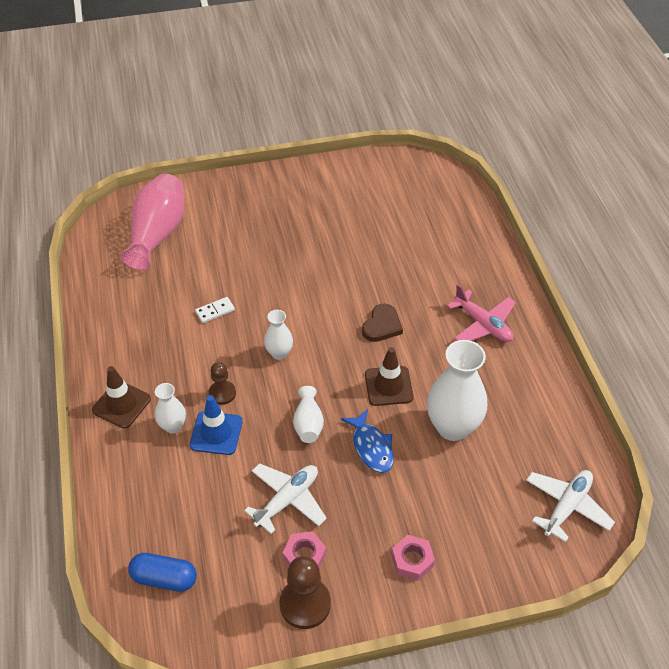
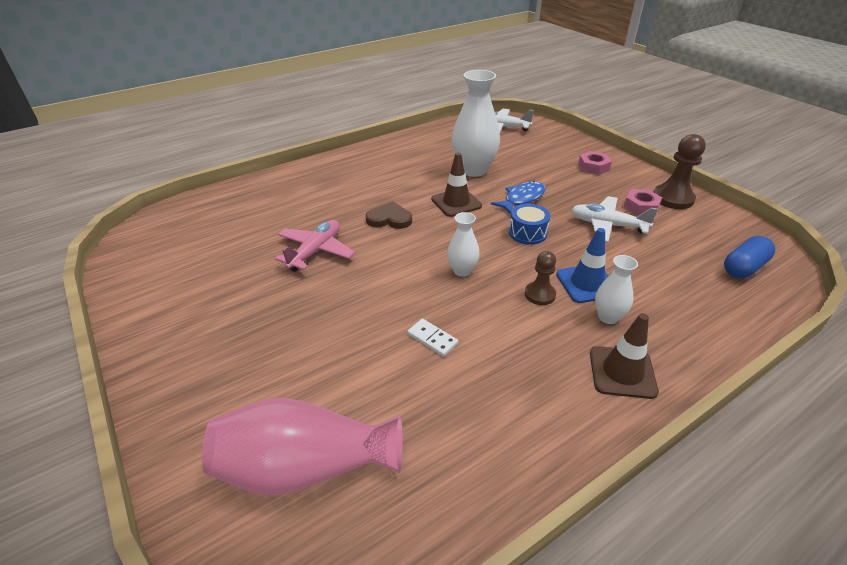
camera: 110 degrees left, 10 degrees down
blue capsule [128,553,197,592] -> blue capsule turned 60 degrees clockwise [724,236,775,279]
white vase [293,386,324,443] -> blue drum [509,204,550,245]
pink plane [447,284,516,342] -> pink plane moved to [275,220,355,272]

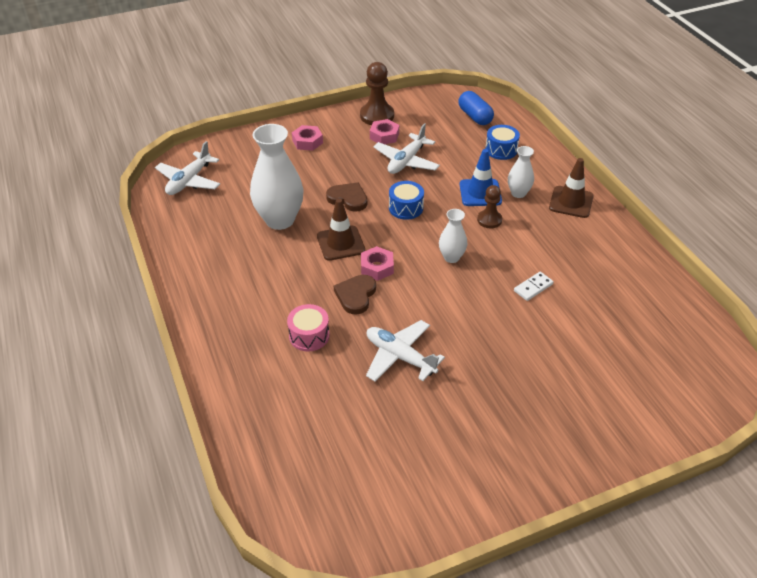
camera: 80 degrees left, 5 degrees up
pink vase [202,398,403,496] -> none
pink plane [275,220,355,272] -> white plane [366,320,445,382]
blue fish [491,181,546,214] -> brown heart [326,182,367,212]
none -> pink drum [287,304,330,351]
none -> pink nut [361,246,394,281]
none -> blue drum [485,125,520,160]

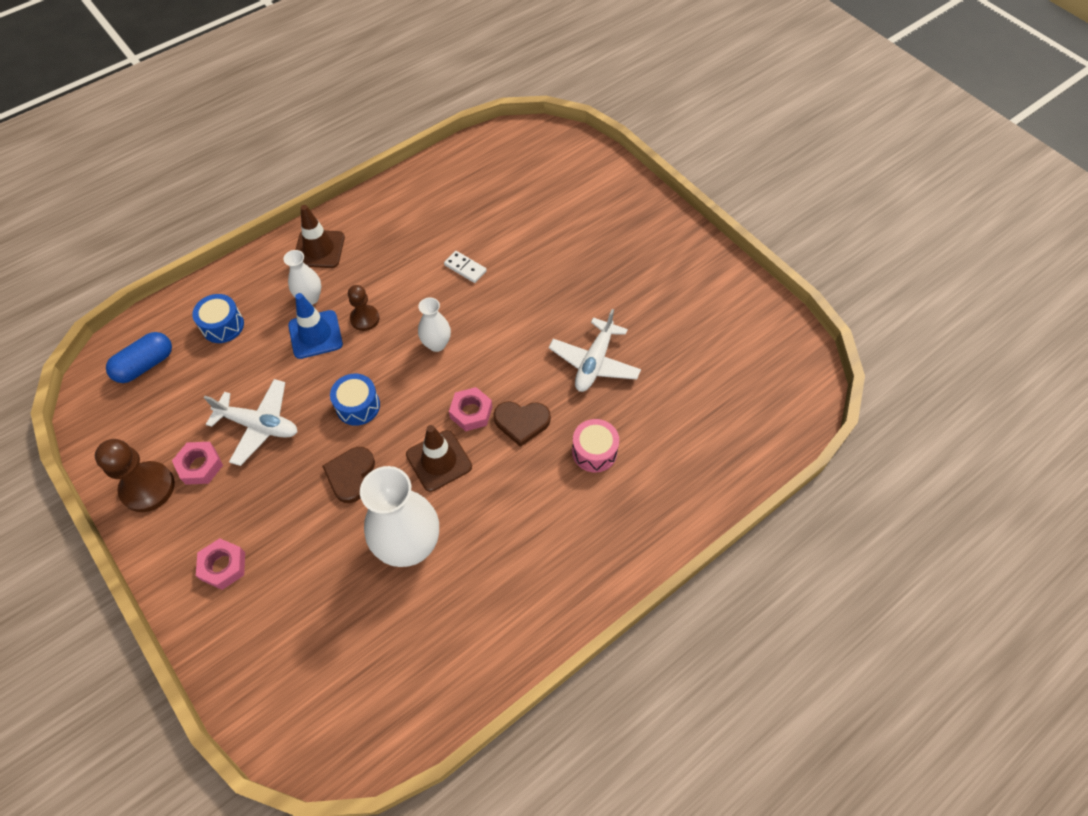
camera: 105 degrees left, 15 degrees up
white plane [155,141,220,195] -> none

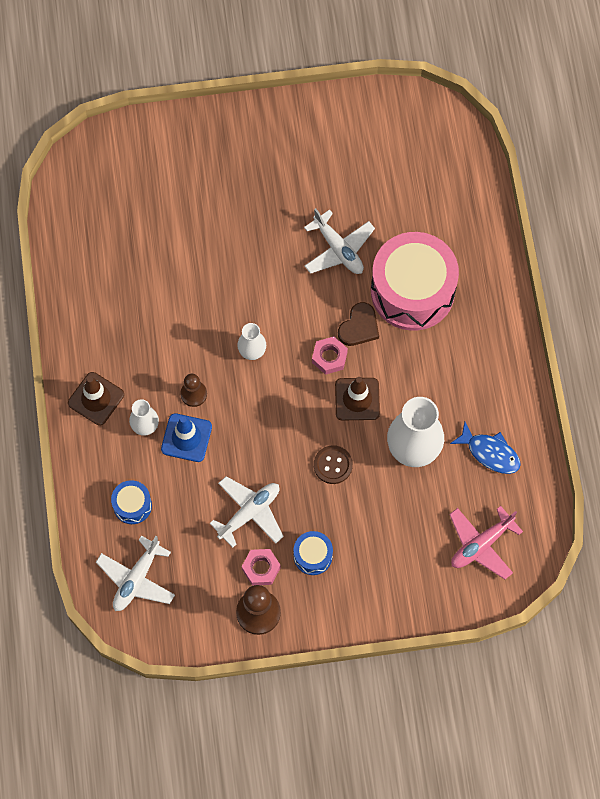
camera: 60 degrees left, 10 degrees up
blue capsule [106,332,172,383] -> white plane [96,535,175,611]
pink nut [196,538,245,590] -> none
brown heart [322,447,375,503] -> brown button [314,445,353,484]
blue drum [330,374,380,426] -> blue drum moved to [293,531,333,575]
white domino [444,251,487,283] -> none
pink drum [572,419,619,473] -> pink drum [371,232,459,331], size x2.26
none -> pink plane [449,506,523,579]
none -> blue fish [450,422,521,474]

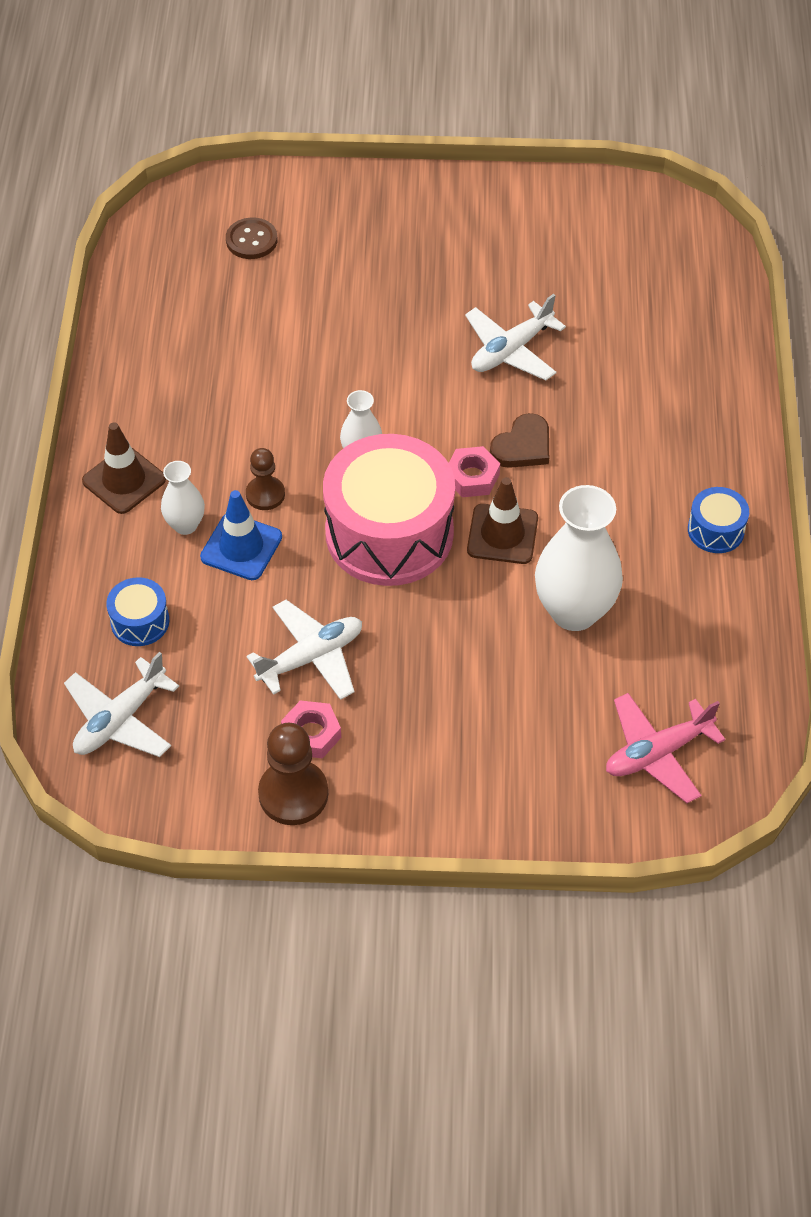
camera: 10 degrees right, 15 degrees down
blue drum [293,531,333,575] -> blue drum moved to [688,487,749,553]
white plane [304,208,375,274] -> white plane turned 75 degrees clockwise [465,294,566,380]
brown button [314,445,353,484] -> brown button moved to [226,218,278,259]
pink drum [371,232,459,331] -> pink drum moved to [323,434,455,586]
blue fish [450,422,521,474] -> none

